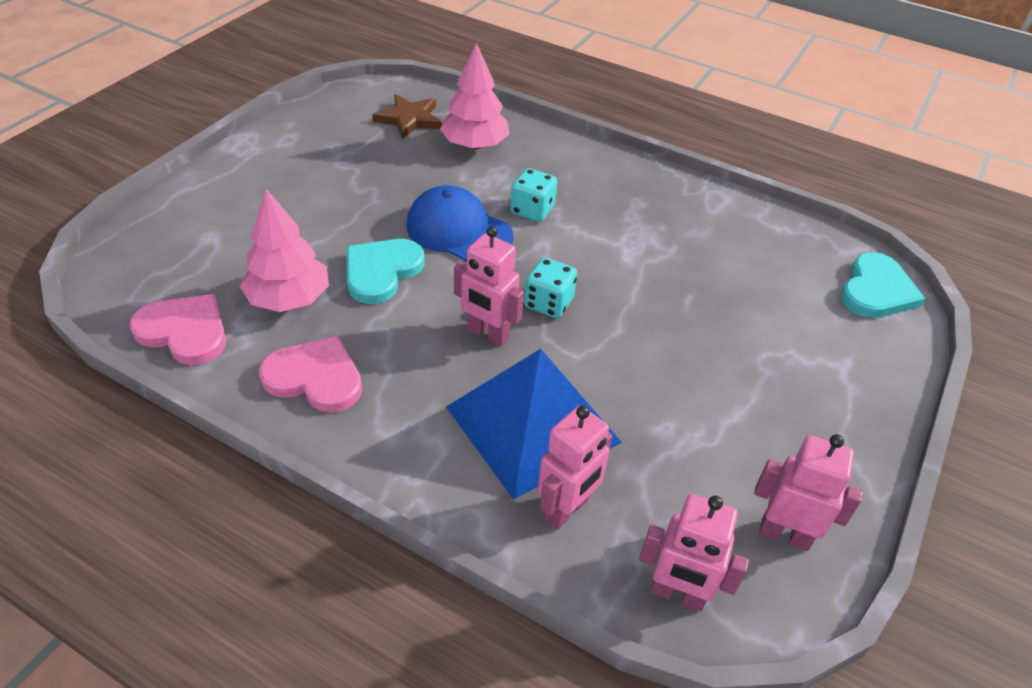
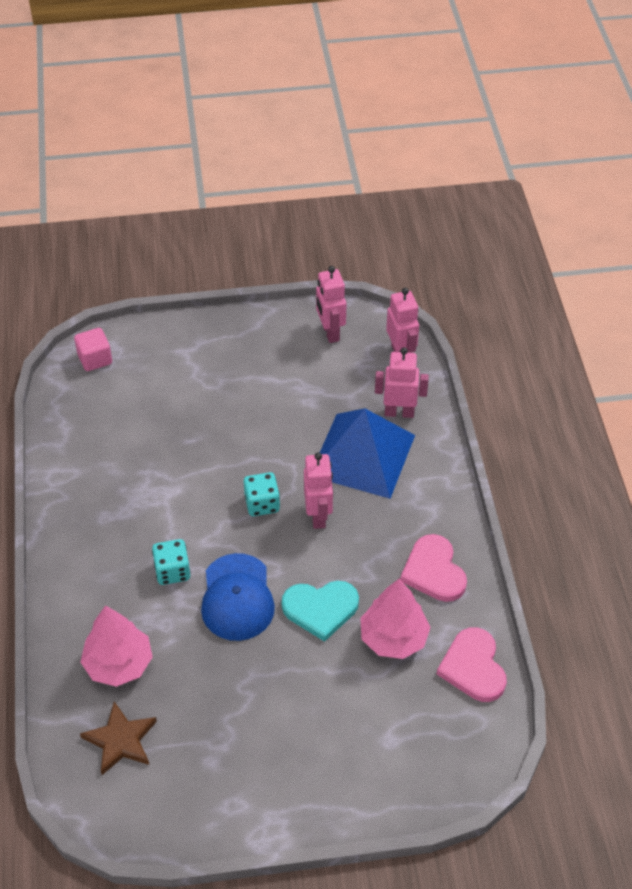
camera: 125 degrees left, 5 degrees up
turquoise heart [841,252,925,318] -> pink cube [74,328,112,371]

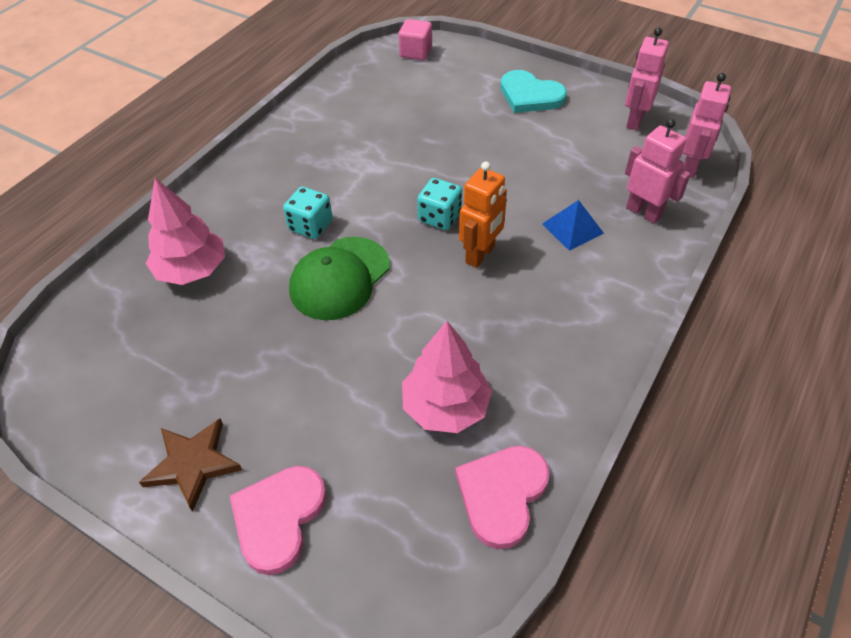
camera: 40 degrees right, 0 degrees up
brown star [80,702,157,775] -> brown star moved to [139,418,242,512]
blue cap [201,553,275,641] -> green cap [289,237,390,320]
turquoise heart [282,581,359,642] -> turquoise heart moved to [500,70,567,113]
pink robot [304,452,333,529] -> orange robot [459,162,507,268]
blue pyramid [320,408,415,499] -> blue pyramid [542,200,604,251], size x0.45
pink heart [400,534,467,602] -> pink heart moved to [230,466,327,575]

